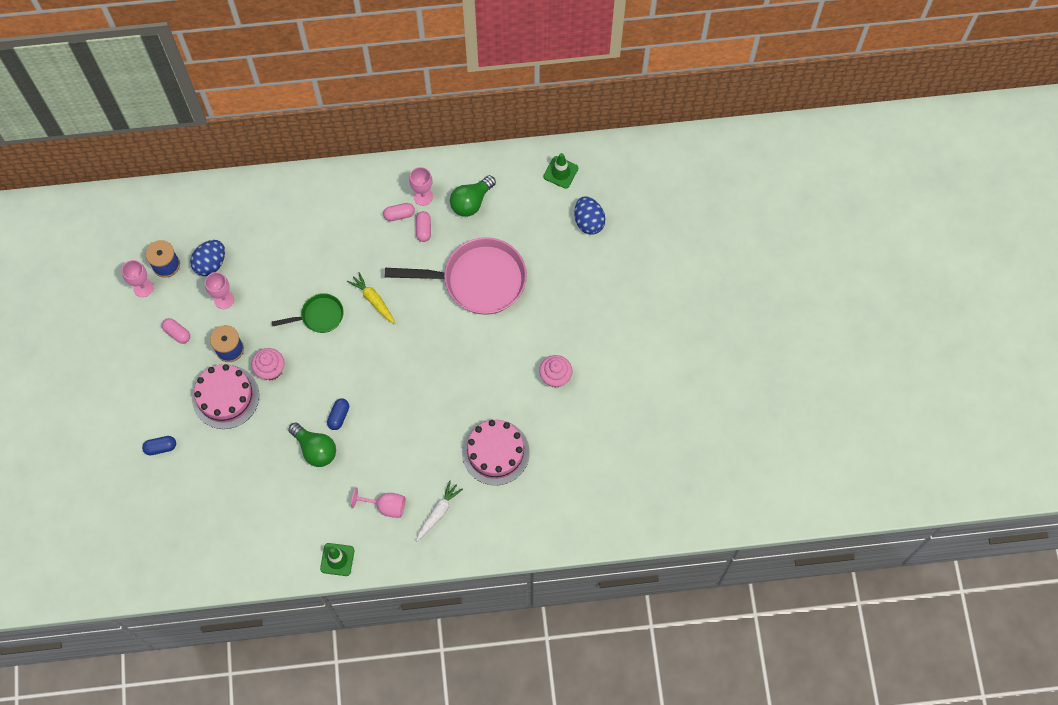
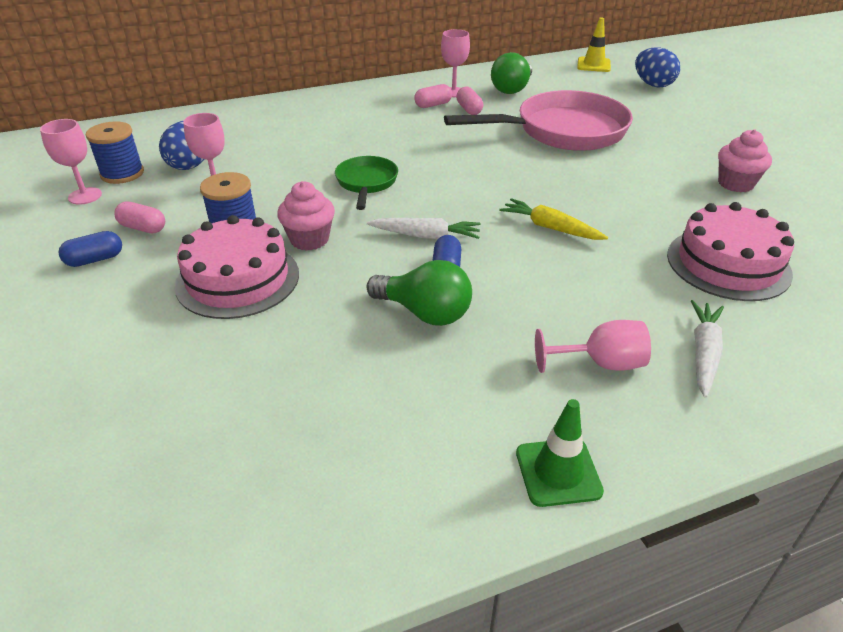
camera: 15 degrees left, 30 degrees down
blue capsule [142,436,176,455] -> blue capsule moved to [58,231,122,267]
green pan [272,293,344,333] -> green pan turned 60 degrees counterclockwise [335,156,398,210]
yellow carrot [347,272,396,324] -> yellow carrot moved to [499,198,608,240]
green traffic cone [543,153,578,189] -> yellow traffic cone [577,17,611,72]
none -> white carrot [367,218,481,239]

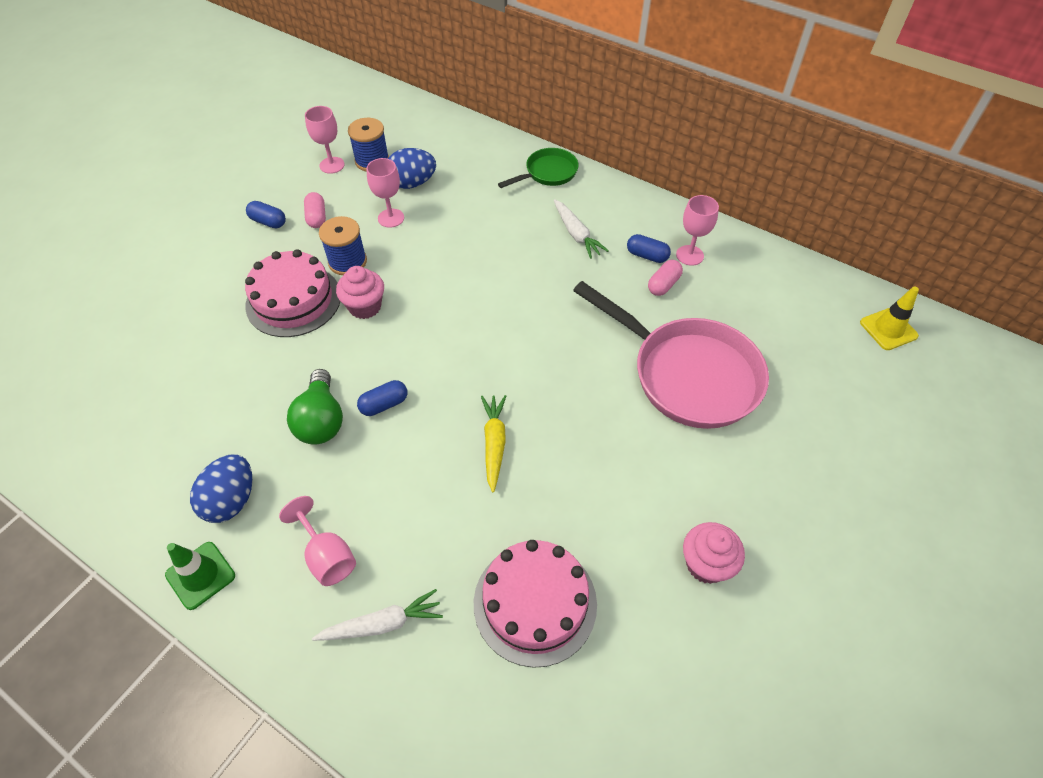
camera: 55 degrees right, 15 degrees up
green pan [335,156,398,210] -> green pan moved to [498,148,579,188]
white carrot [367,218,481,239] -> white carrot moved to [554,199,609,259]
pink capsule [414,84,452,108] -> blue capsule [627,234,671,263]
green light bulb [491,52,532,94] -> none
blue egg [635,48,680,88] -> blue egg moved to [190,454,253,523]

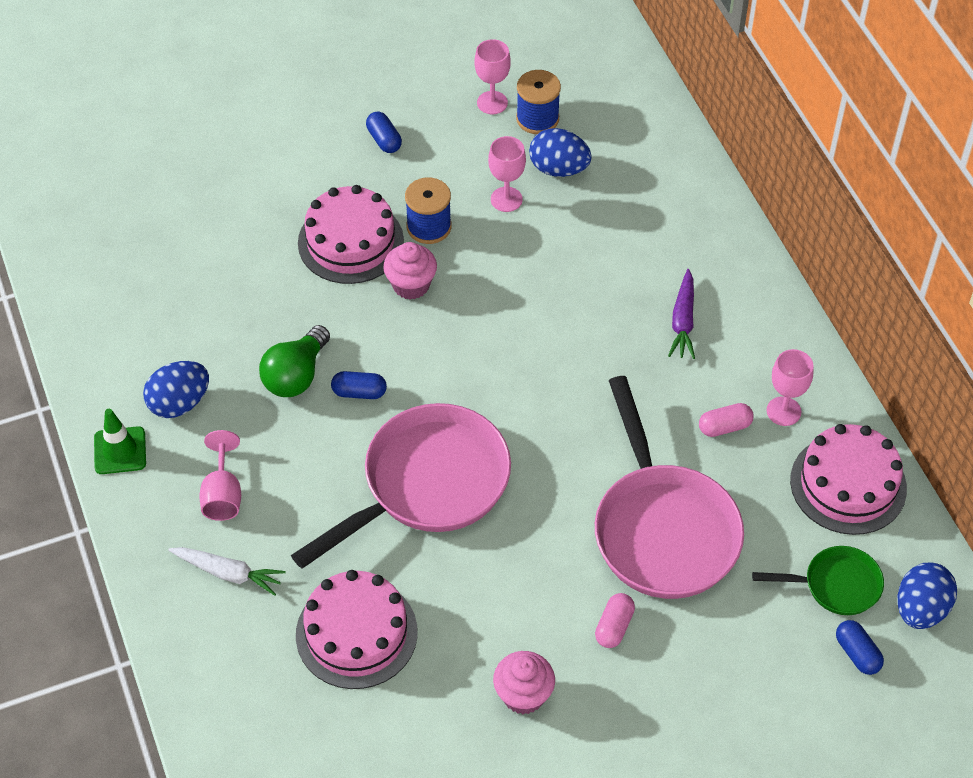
camera: 35 degrees right, 0 degrees up
pink capsule [304,192,326,228] -> pink capsule moved to [595,593,635,648]
yellow carrot [481,395,506,492] -> pink pan [291,403,511,569]
green pan [498,148,579,188] -> green pan moved to [752,546,884,615]
white carrot [554,199,609,259] -> purple carrot [668,269,695,359]
blue capsule [627,234,671,263] -> blue capsule moved to [836,620,884,675]
yellow traffic cone [860,286,919,350] -> blue egg [898,563,957,629]
none -> pink cake [790,424,907,535]

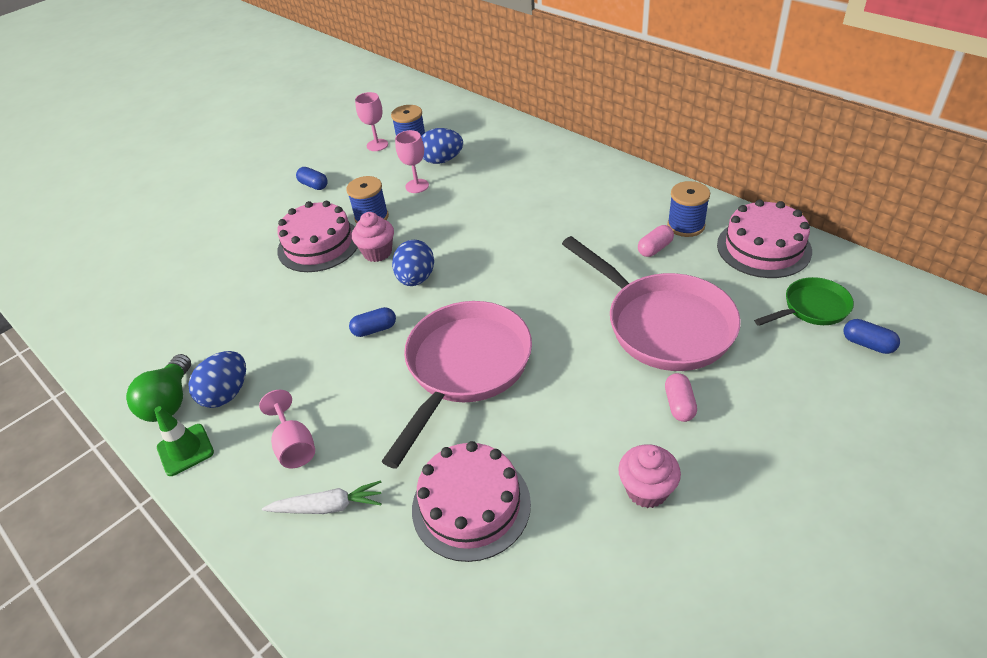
camera: 20 degrees left, 10 degrees down
green light bulb [259,325,330,397] -> green light bulb moved to [126,354,191,422]
purple carrot [668,269,695,359] -> none
pink goblet [767,349,814,426] -> blue spool [667,181,710,237]
blue egg [898,563,957,629] -> blue egg moved to [392,240,434,286]

